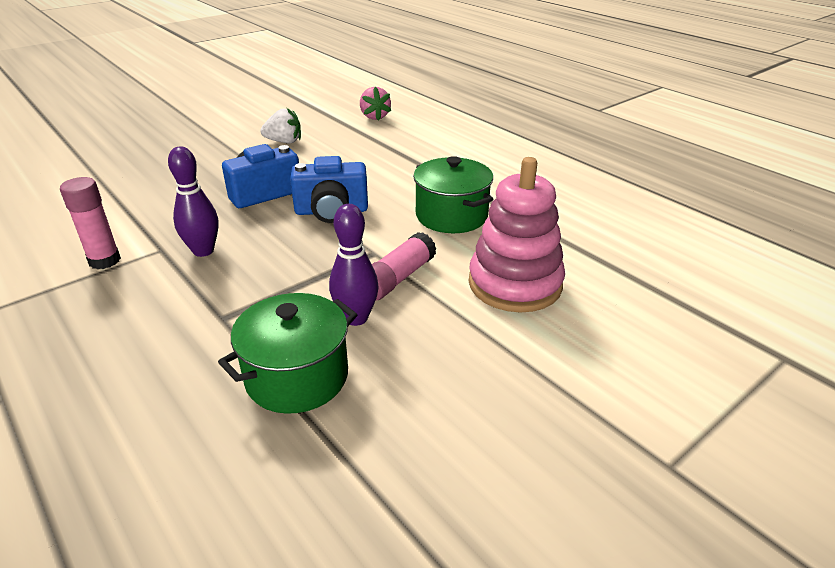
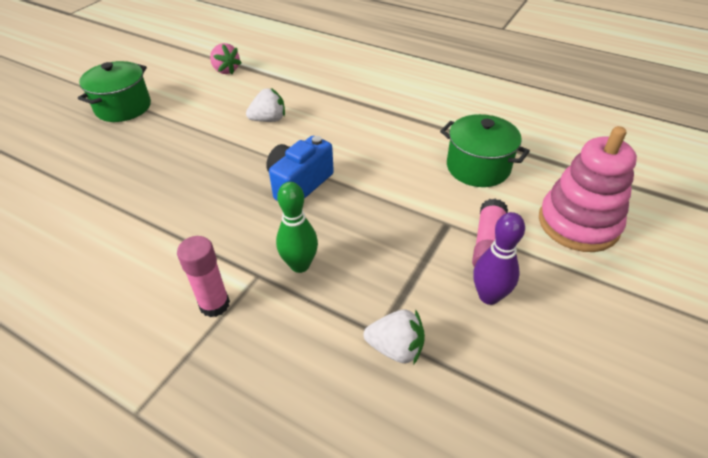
camera: 20 degrees left, 10 degrees up
purple bowling pin [168,147,219,257] -> green bowling pin [276,182,318,273]
green pot [218,293,358,414] -> green pot moved to [78,61,151,122]
blue camera [290,156,368,223] -> none
pink strawberry [360,87,391,121] -> pink strawberry moved to [210,43,242,75]
none -> white strawberry [363,309,425,364]

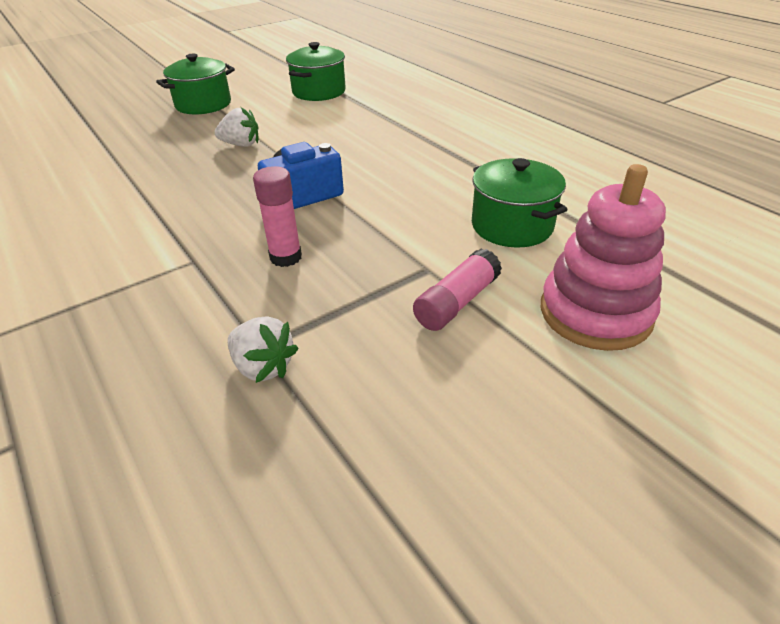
camera: 25 degrees right, 5 degrees down
pink glue stick [177,236,230,317] -> pink glue stick moved to [253,166,302,267]
pink strawberry [210,43,242,75] -> green pot [286,42,346,101]
white strawberry [246,88,285,122] -> white strawberry moved to [214,107,259,147]
green bowling pin [276,182,318,273] -> none
purple bowling pin [473,212,525,305] -> none

